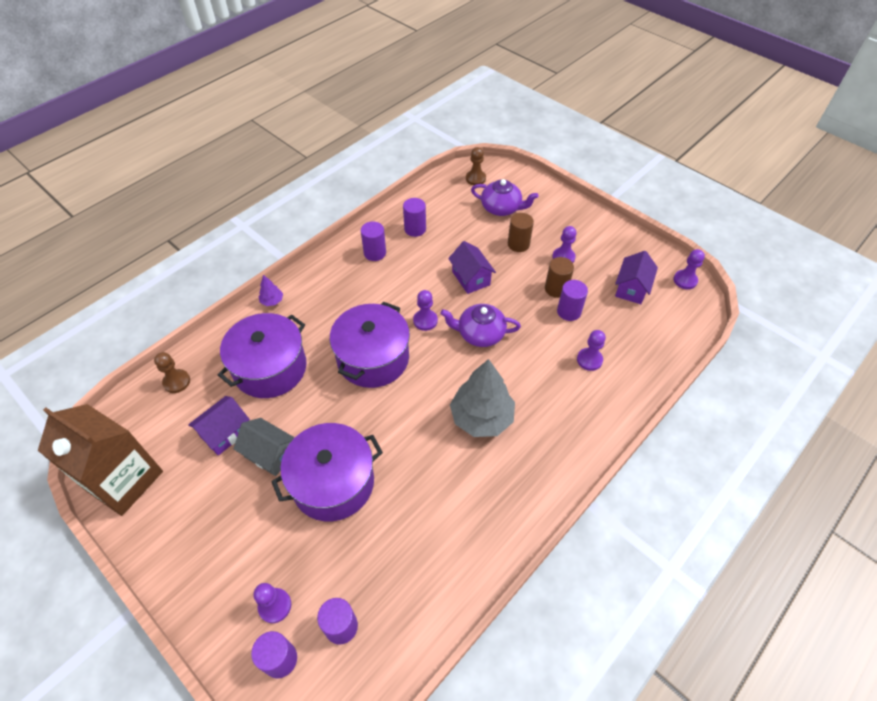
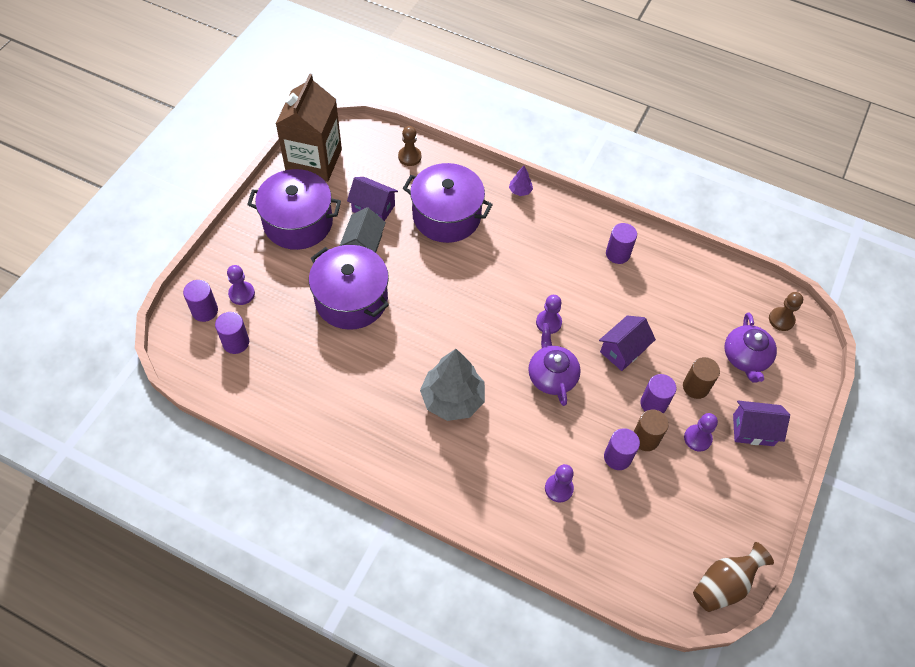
camera: 70 degrees right, 5 degrees up
purple pot [330,302,410,388] -> purple pot moved to [247,169,341,250]
purple cylinder [403,198,426,237] -> purple cylinder moved to [640,374,677,413]
purple house [615,251,658,304] -> purple house moved to [733,400,790,446]
purple pawn [673,249,705,289] -> brown vase [693,542,774,612]

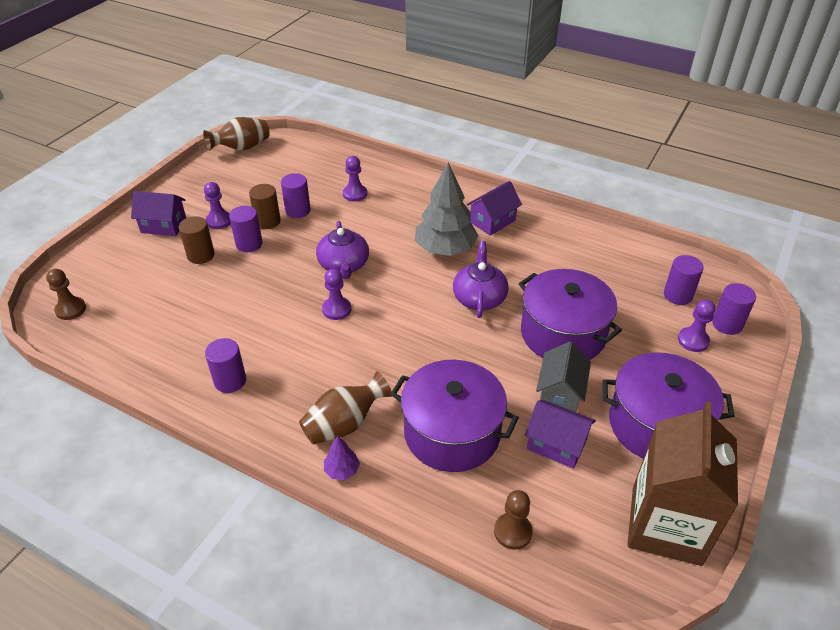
camera: 175 degrees left, 15 degrees down
purple house [599,316,656,371] -> purple house moved to [467,181,522,236]
purple teapot [725,312,777,383] -> purple teapot moved to [453,241,509,318]
none -> brown vase [299,371,392,444]

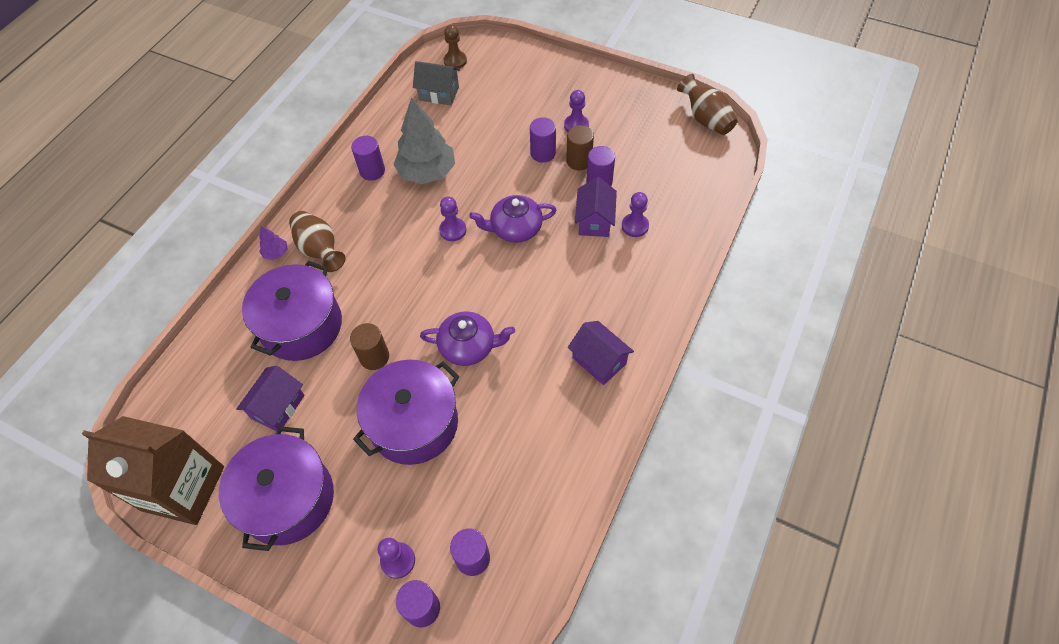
camera: 90 degrees right, 15 degrees up
purple house [131,191,186,236] -> purple house moved to [575,177,617,237]
brown cylinder [179,216,215,264] -> brown cylinder moved to [350,323,389,370]
grey tree [415,162,479,256] -> grey tree moved to [393,97,455,184]
brown pawn [494,490,533,550] -> none
grey house [536,341,591,412] -> grey house moved to [413,61,460,105]

